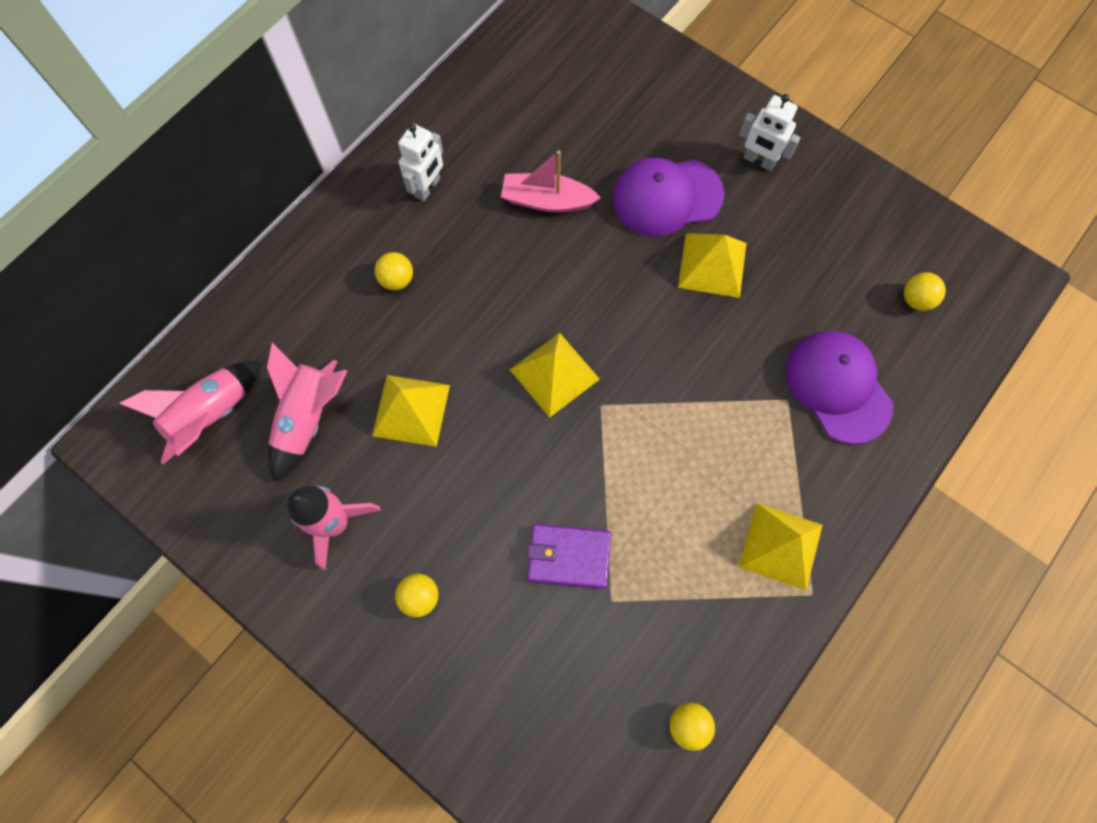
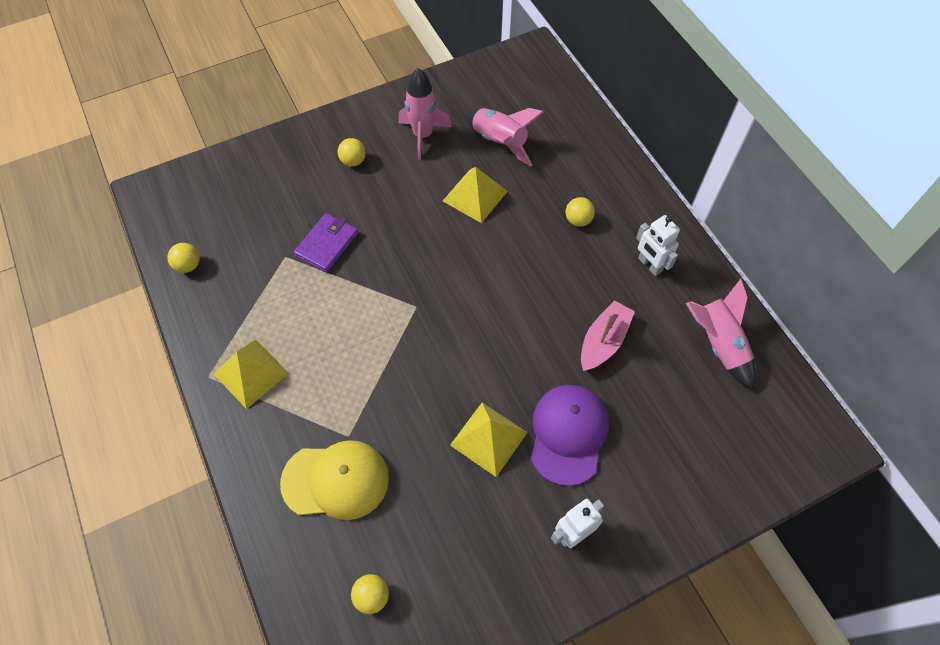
camera: 115 degrees right, 10 degrees down
pink rocket [119,361,261,464] -> pink rocket moved to [686,279,757,391]
yellow pyramid [510,333,600,418] -> none
purple cap [785,331,894,444] -> yellow cap [280,440,389,520]

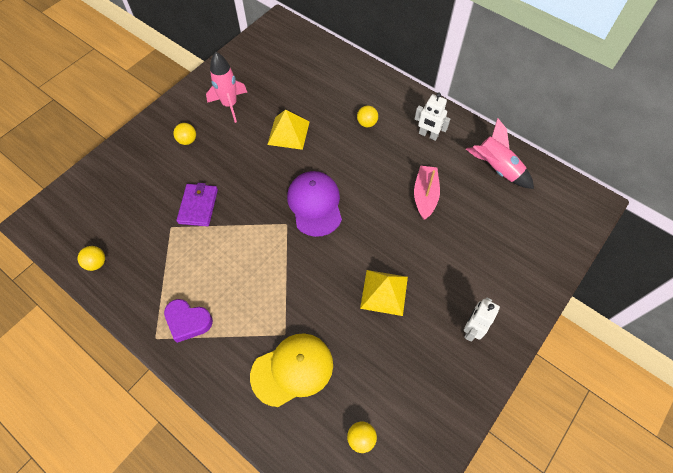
camera: 25 degrees left, 0 degrees up
yellow pyramid [214,340,289,409] -> purple heart [164,299,213,343]
pink rocket [465,108,544,166] -> none
purple cap [530,385,609,486] -> purple cap moved to [287,171,342,237]

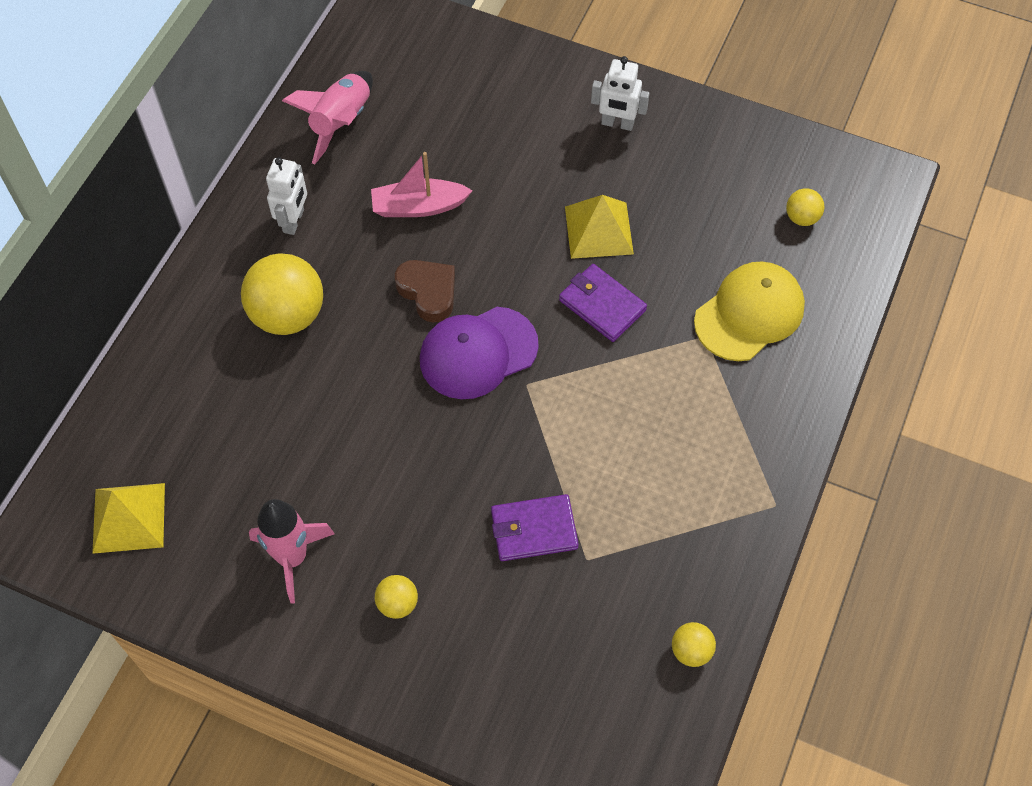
camera: 105 degrees left, 0 degrees up
purple heart [164,299,213,343] -> none
yellow cap [250,333,333,407] -> yellow cap turned 90 degrees clockwise [694,261,805,361]
yellow pyramid [267,109,309,150] -> yellow pyramid moved to [92,483,165,554]
yellow ball [357,106,378,128] -> yellow ball [241,253,323,335], size x2.07
none -> brown heart [395,260,455,323]
none -> purple wallet [559,264,647,342]

